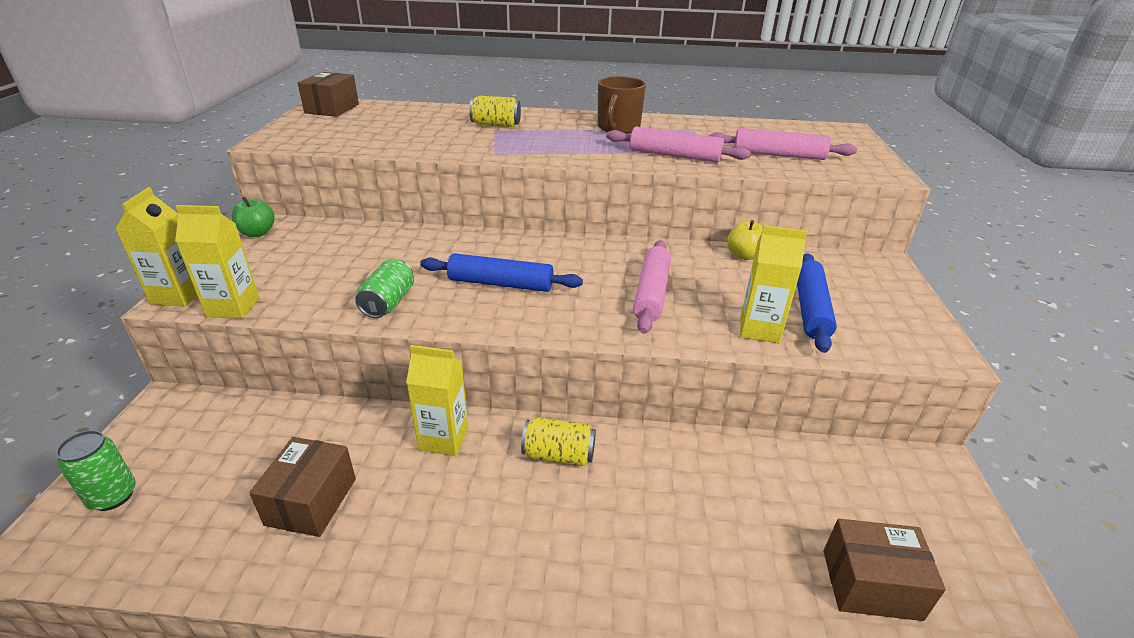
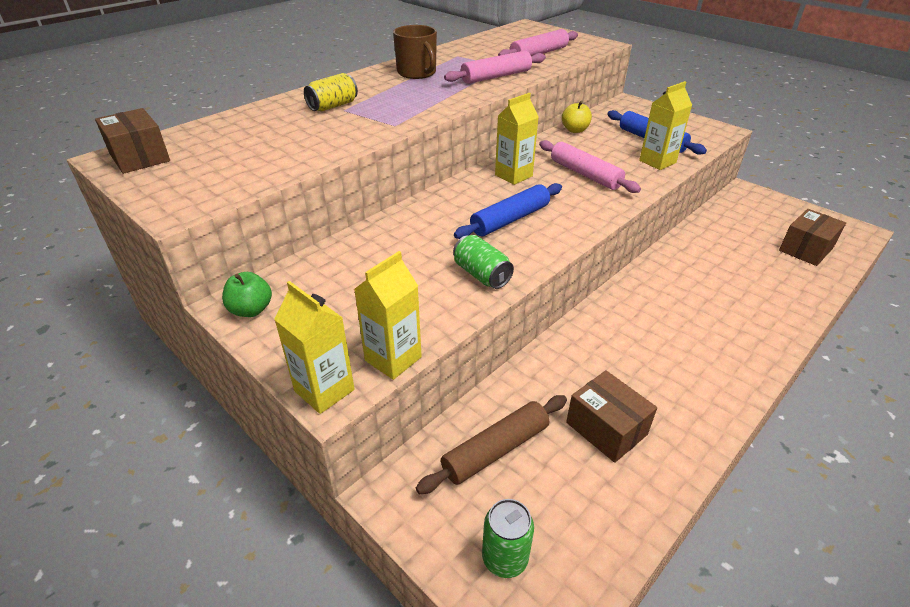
camera: 50 degrees left, 5 degrees up
yellow carton [406,345,468,456] -> yellow carton moved to [495,93,538,185]
yellow can [521,418,596,466] -> none
none -> brown rolling pin [416,395,567,494]

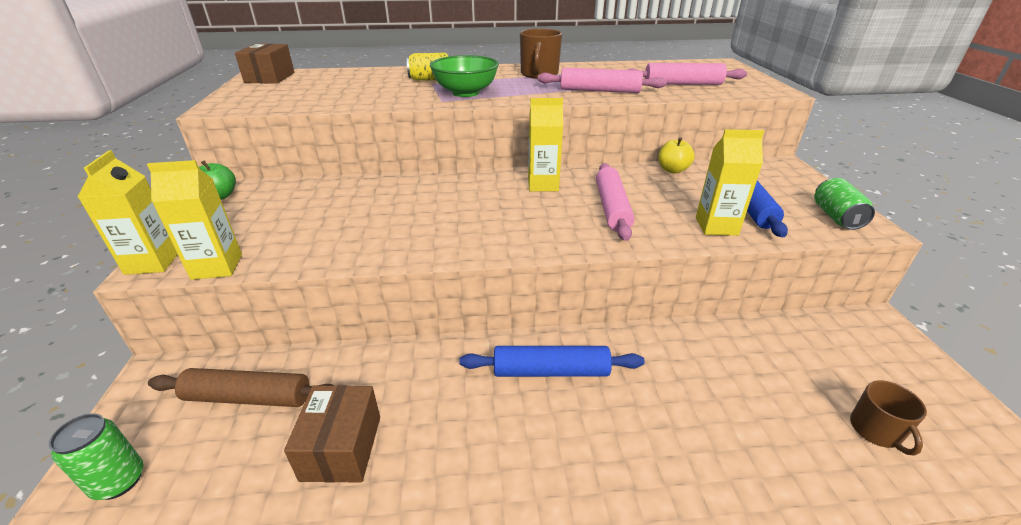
camera: 40 degrees right, 5 degrees down
green can [453,235,514,289] -> green can moved to [814,178,875,230]
blue rolling pin [454,183,562,239] -> blue rolling pin moved to [459,346,645,377]
brown box [779,209,846,266] -> brown mug [850,380,927,456]
none -> green bowl [430,55,499,97]

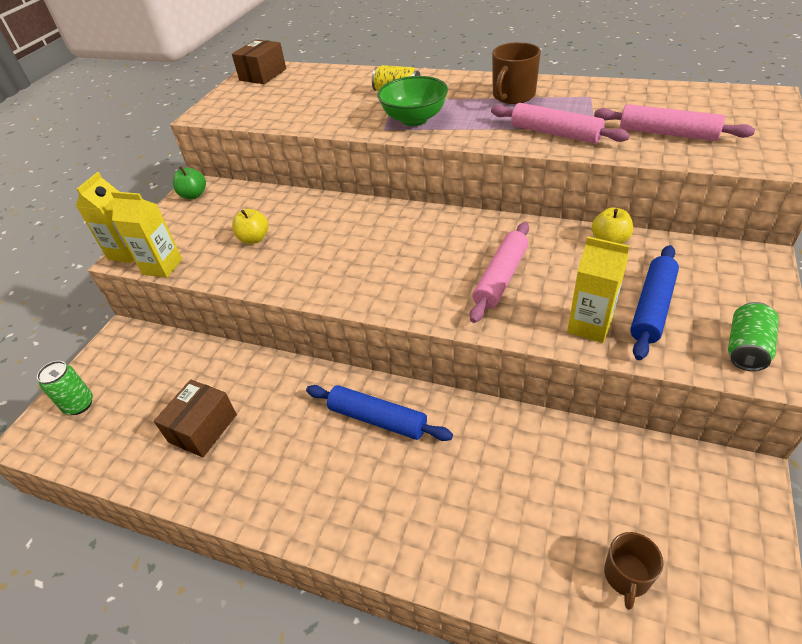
camera: 30 degrees right, 10 degrees up
brown rolling pin [148,368,334,407] -> none
yellow carton [528,98,563,192] -> none
none -> yellow apple [232,209,269,244]

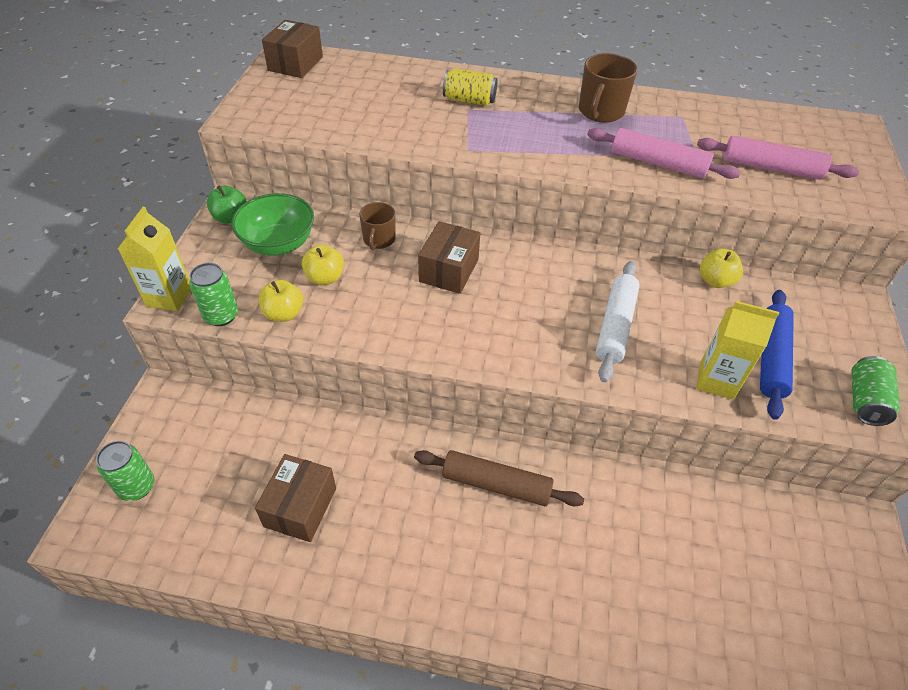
camera: 15 degrees left, 5 degrees up
yellow carton [111,191,182,278] -> green can [189,263,238,326]
blue rolling pin [306,385,453,441] -> brown rolling pin [414,450,584,506]
green bowl [377,76,448,126] -> green bowl moved to [231,193,314,256]
pink rolling pin [470,222,529,323] -> white rolling pin [596,261,640,382]
brown mug [604,532,663,610] -> brown mug moved to [359,202,396,250]
none -> yellow apple [259,280,303,322]
none -> brown box [418,221,480,294]

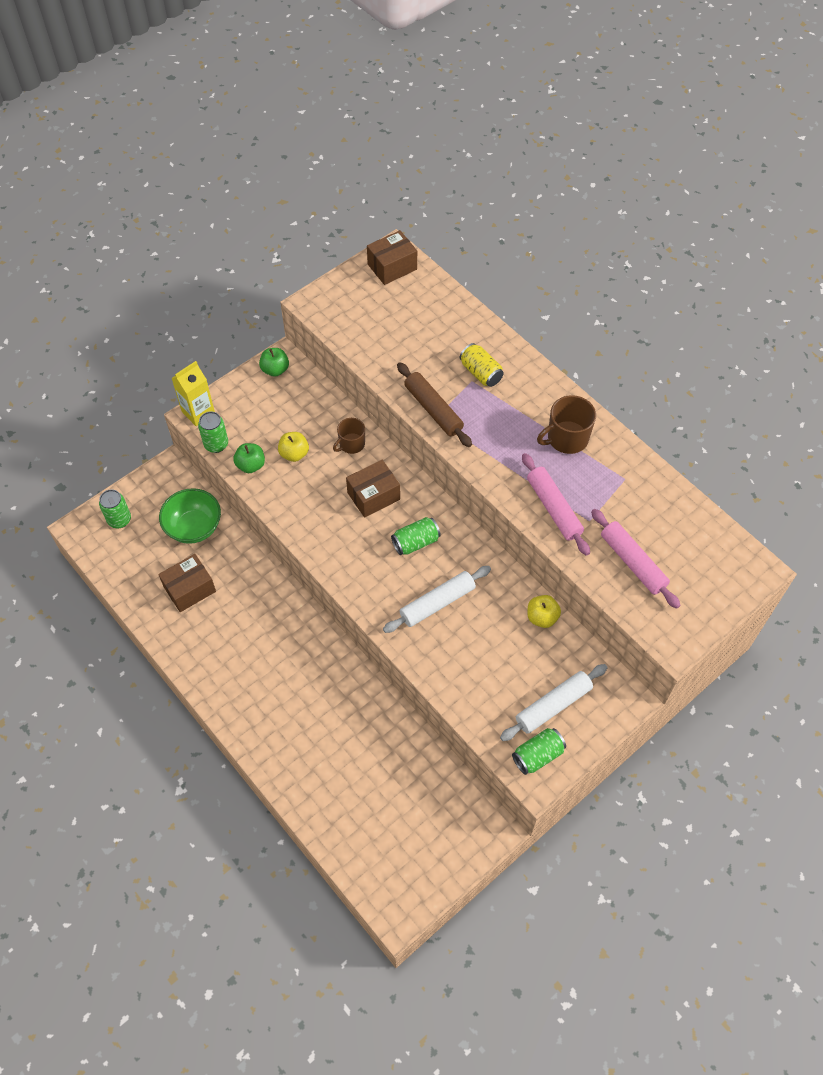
camera: 40 degrees right, 10 degrees up
green bowl [231,193,314,256] -> green bowl moved to [159,488,221,544]
yellow apple [259,280,303,322] -> green apple [233,443,265,473]
brown rolling pin [414,450,584,506] -> brown rolling pin moved to [397,362,472,447]
yellow carton [696,301,779,400] -> none
blue rolling pin [760,290,794,420] -> none
none -> green can [391,517,441,555]
none -> white rolling pin [500,664,608,741]

